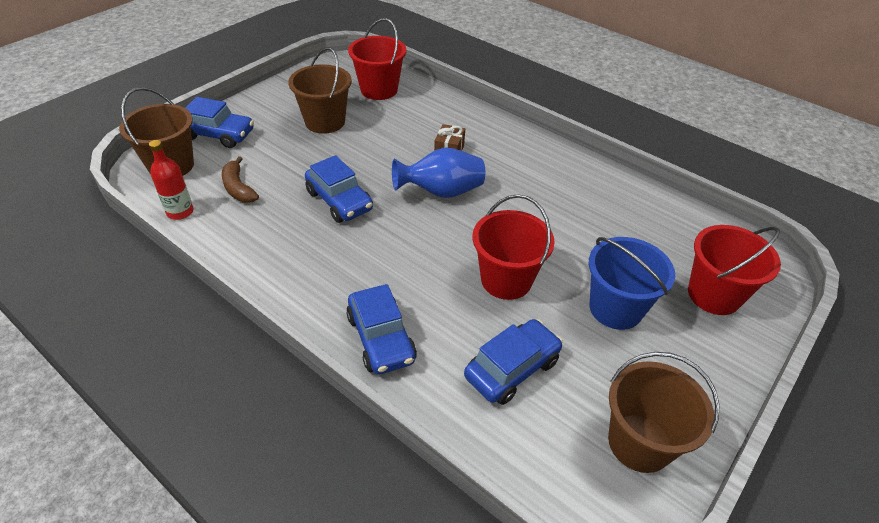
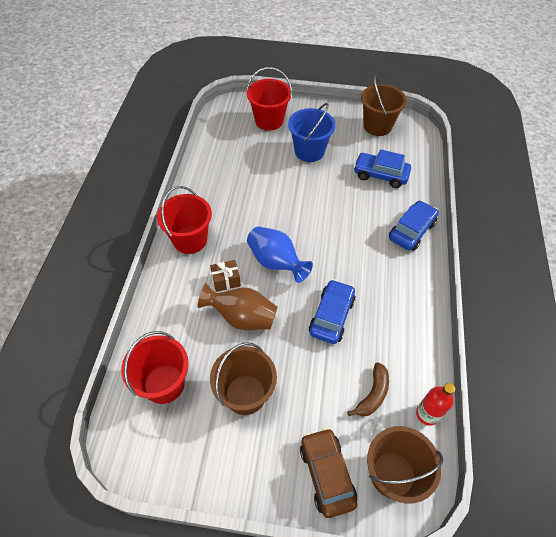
camera: 120 degrees left, 10 degrees up
blue car [186,97,254,148] -> brown car [300,428,357,518]
red bucket [473,194,555,300] -> red bucket moved to [157,186,212,254]
none -> brown vase [197,283,277,330]

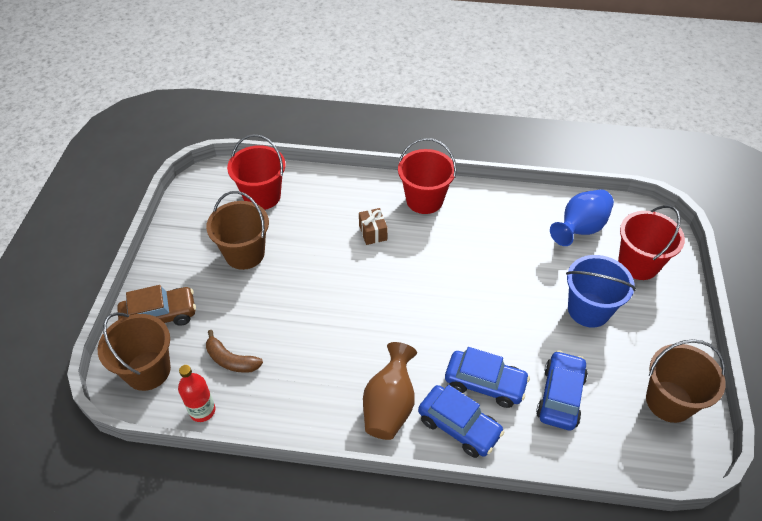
camera: 90 degrees right, 5 degrees down
brown vase [197,283,277,330] -> brown vase moved to [363,342,417,440]
blue vase [247,226,313,283] -> blue vase moved to [550,189,614,246]
blue car [309,279,356,344] -> blue car moved to [445,347,530,408]

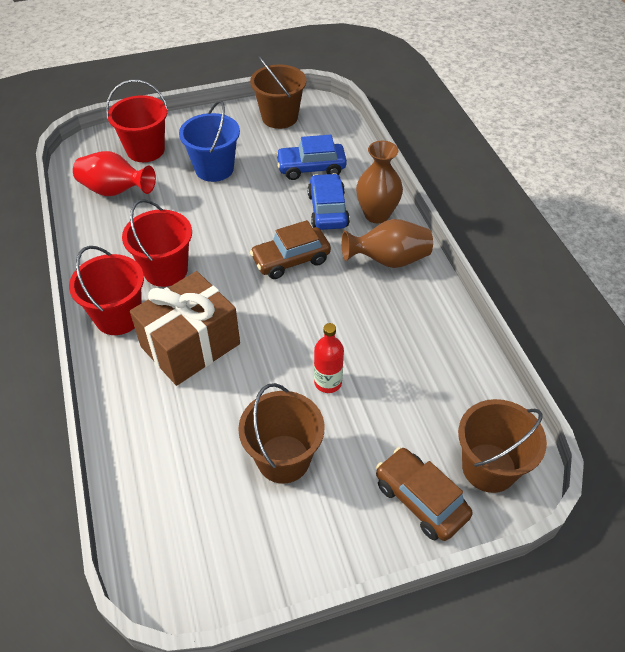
camera: 115 degrees left, 0 degrees up
red bottle [178,365,215,422] -> red bottle moved to [314,323,344,393]
brown banana [206,330,263,373] -> none
red bucket [227,134,286,210] -> red bucket moved to [122,199,192,287]
brown gift [359,208,387,245] -> brown gift [130,271,240,386], size x2.33
blue car [418,385,504,458] -> brown vase [356,141,403,223]
blue vase [550,189,614,246] -> red vase [73,151,156,196]
none -> brown car [250,220,331,279]

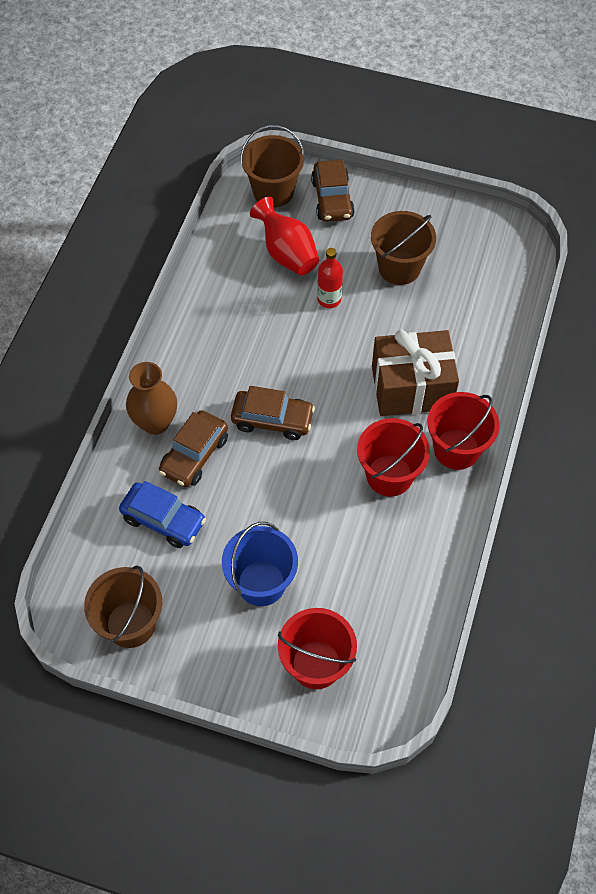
camera: 145 degrees left, 10 degrees up
red vase [73,151,156,196] -> red vase moved to [250,197,319,276]
blue car [307,173,350,230] -> brown car [159,410,228,487]
brown vase [342,219,433,268] -> none

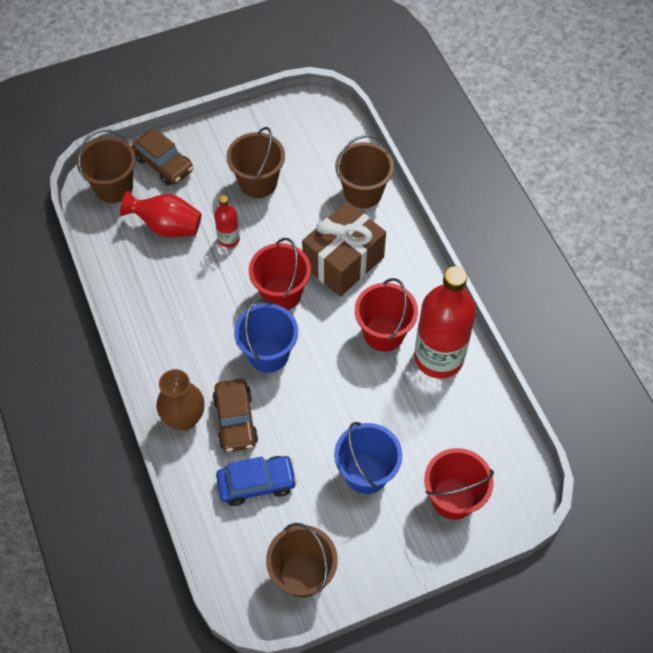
camera: 40 degrees left, 0 degrees up
brown car [231,386,315,440] -> blue bucket [234,299,298,373]
red bucket [427,392,500,470] -> red bucket moved to [249,238,311,310]
none -> brown bucket [335,135,394,208]
none -> red bottle [414,266,476,379]

